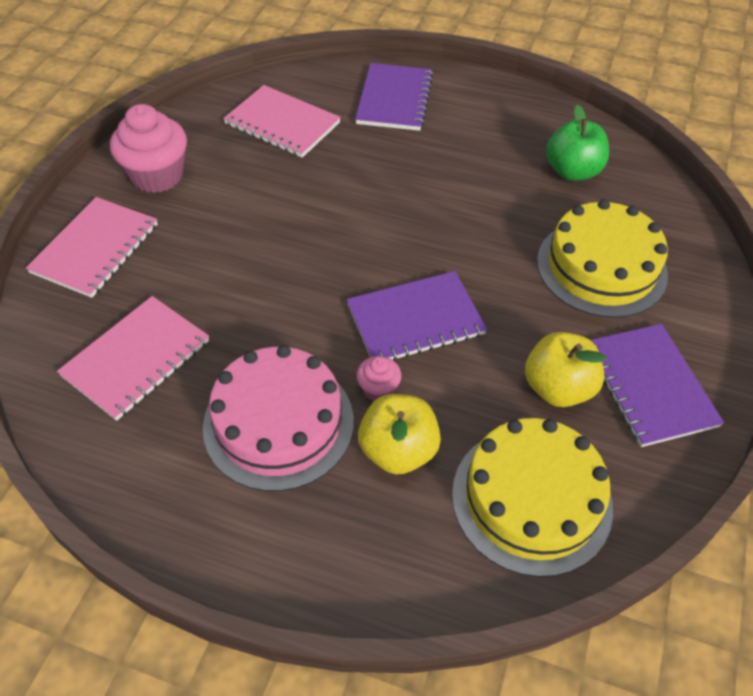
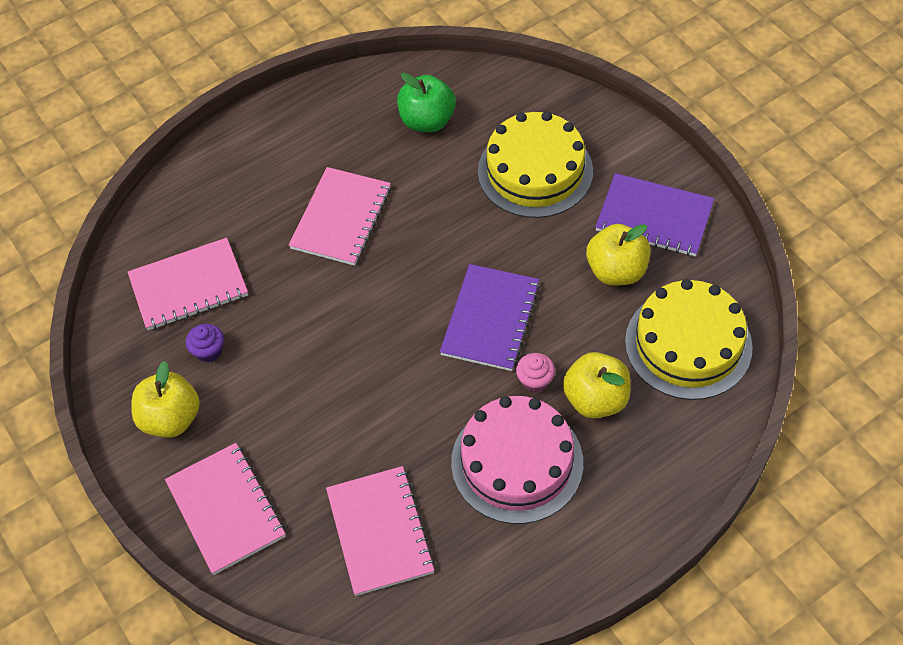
camera: 50 degrees left, 5 degrees up
pink cupcake [110,104,187,193] -> yellow apple [131,361,200,438]
purple notebook [355,63,433,131] -> none
none -> purple cupcake [186,324,224,363]
none -> pink notebook [289,167,391,266]

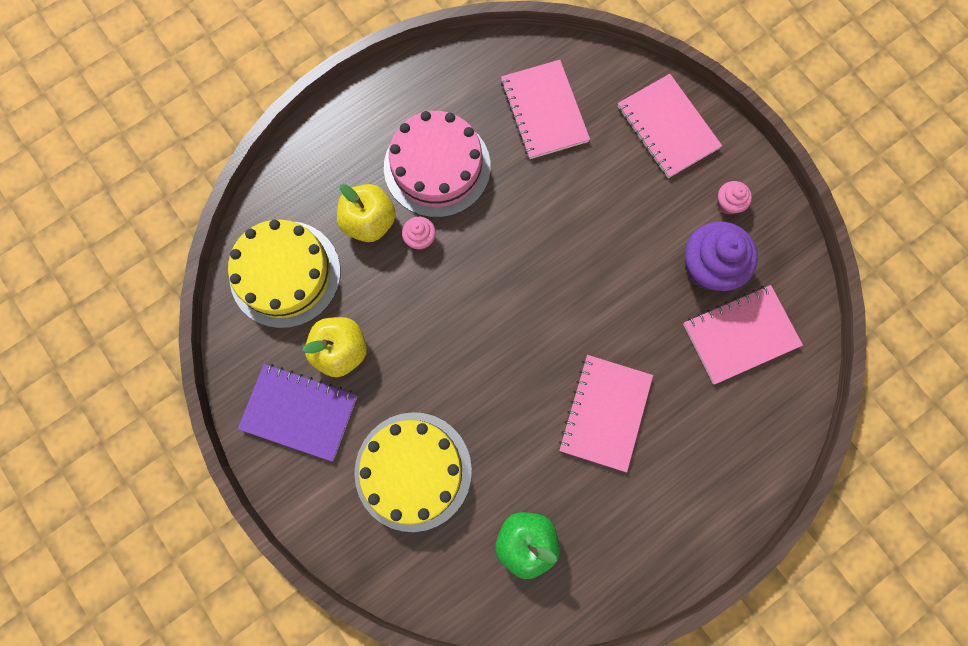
camera: 175 degrees right, 20 degrees up
yellow apple [131,361,200,438] -> pink cupcake [717,181,752,215]
purple cupcake [186,324,224,363] -> purple cupcake [685,222,758,291], size x2.04
purple notebook [440,264,540,371] -> none

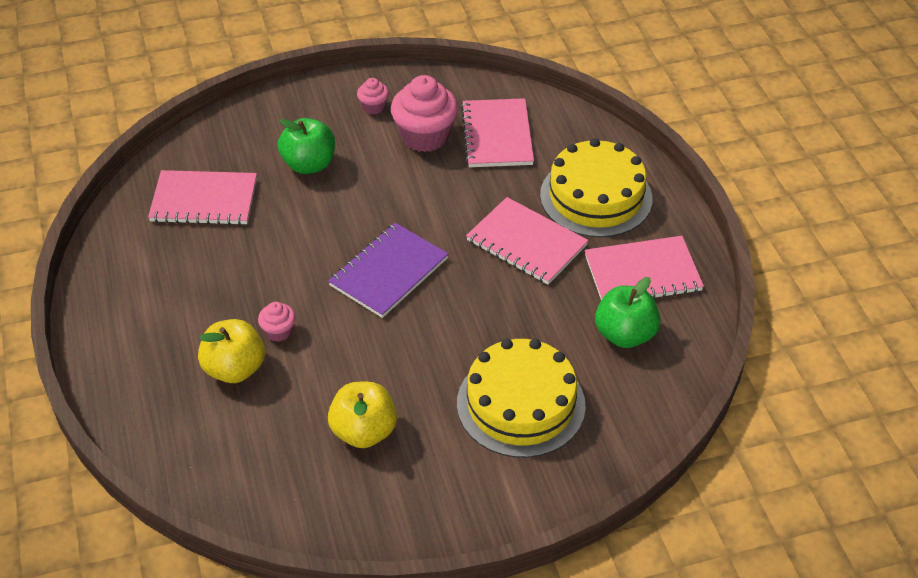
camera: 70 degrees left, 30 degrees down
yellow cake [228,220,340,328] -> yellow cake moved to [540,138,653,237]
purple notebook [238,364,357,462] -> purple notebook moved to [328,223,448,318]
pink cake [384,111,491,218] -> none
pink notebook [618,74,722,178] -> pink notebook moved to [585,236,704,300]
purple cupcake [685,222,758,291] -> pink cupcake [391,75,458,152]
none -> green apple [278,118,335,174]

